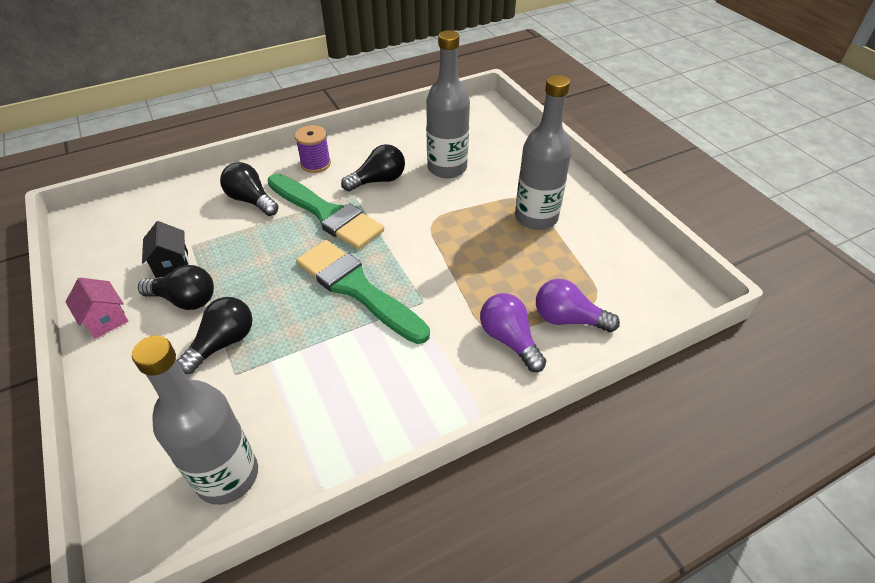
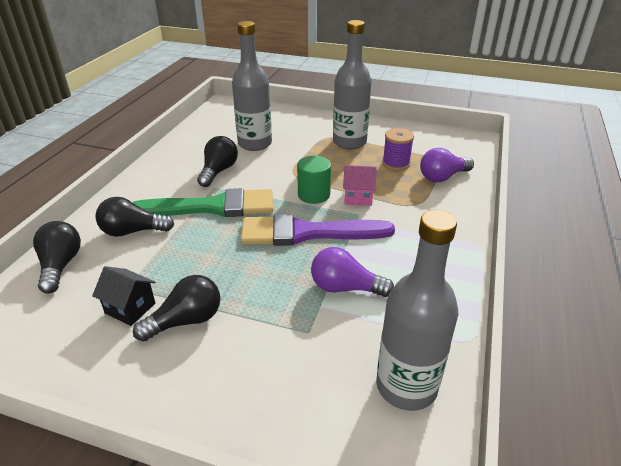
camera: 45 degrees left, 10 degrees down
pink house [66,278,129,339] -> pink house moved to [343,165,377,206]
black light bulb [177,297,252,374] -> black light bulb moved to [33,221,81,294]
purple spool [295,125,331,173] -> purple spool moved to [382,128,414,171]
green brush [296,240,430,344] -> purple brush [241,214,395,246]
purple light bulb [480,293,546,372] -> purple light bulb moved to [311,247,394,297]
none -> green cylinder [297,156,331,204]

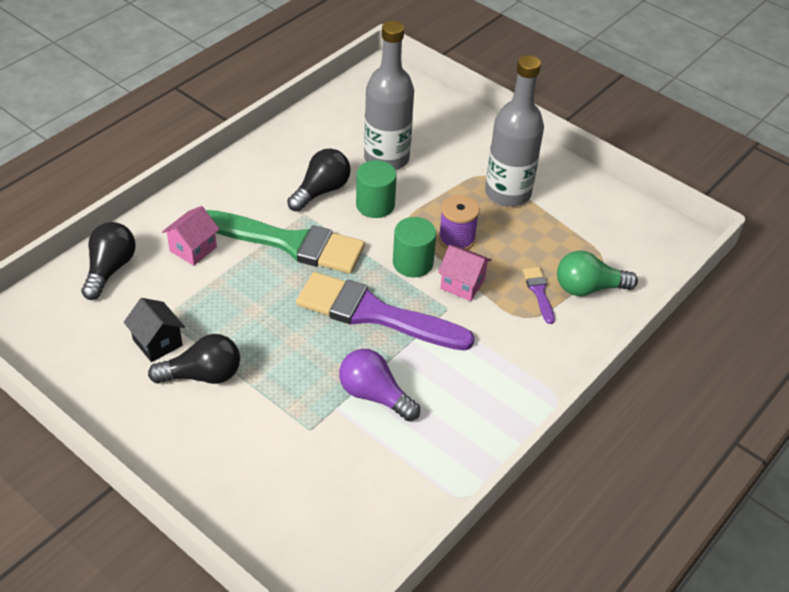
camera: 20 degrees right, 10 degrees up
black light bulb [96,197,174,237] -> pink house [162,206,220,266]
grey bottle [376,210,458,411] -> none
purple spool [382,128,414,171] -> purple spool moved to [438,195,480,250]
purple light bulb [420,148,474,182] -> green light bulb [557,251,638,296]
none -> green cylinder [356,160,397,218]
none -> purple brush [523,267,555,324]

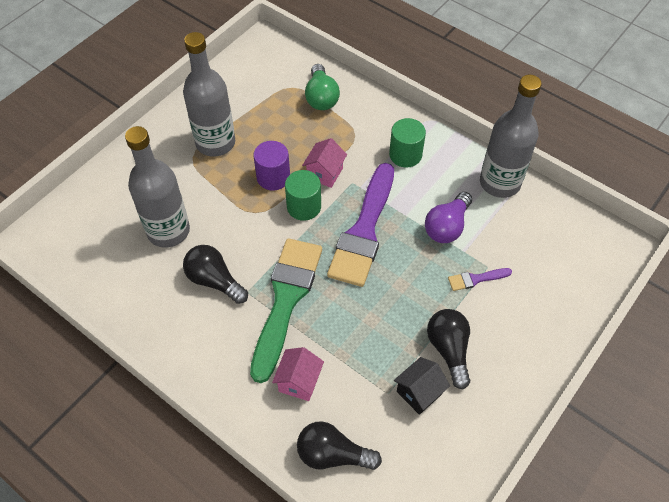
camera: 90 degrees left, 10 degrees up
pink house [162,206,220,266] -> pink house turned 75 degrees clockwise [272,347,324,401]
green cylinder [356,160,397,218] -> green cylinder moved to [389,118,426,168]
purple spool [438,195,480,250] -> purple cylinder [253,141,290,190]
purple brush [523,267,555,324] -> purple brush moved to [448,268,512,291]
none -> grey bottle [480,75,542,198]

